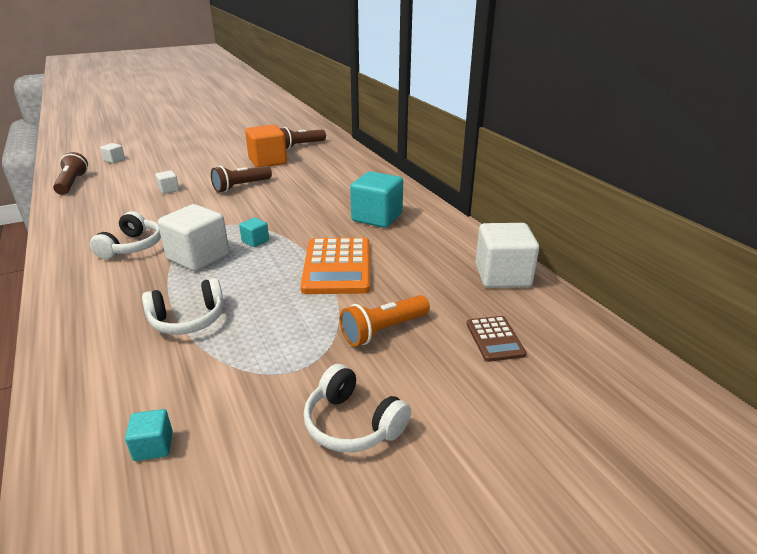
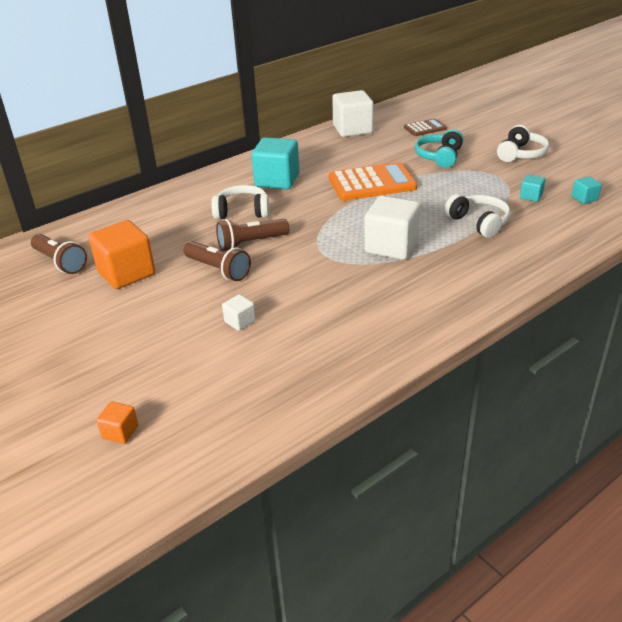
camera: 100 degrees left, 5 degrees up
brown flashlight [53,152,88,195] -> brown flashlight moved to [216,219,289,251]
white headphones [89,211,161,259] -> white headphones moved to [211,185,269,219]
white cube [100,143,125,163] -> orange cube [96,401,139,444]
turquoise cube [239,218,269,247] -> turquoise cube moved to [520,175,545,202]
orange flashlight [340,295,430,346] -> turquoise headphones [415,129,463,168]

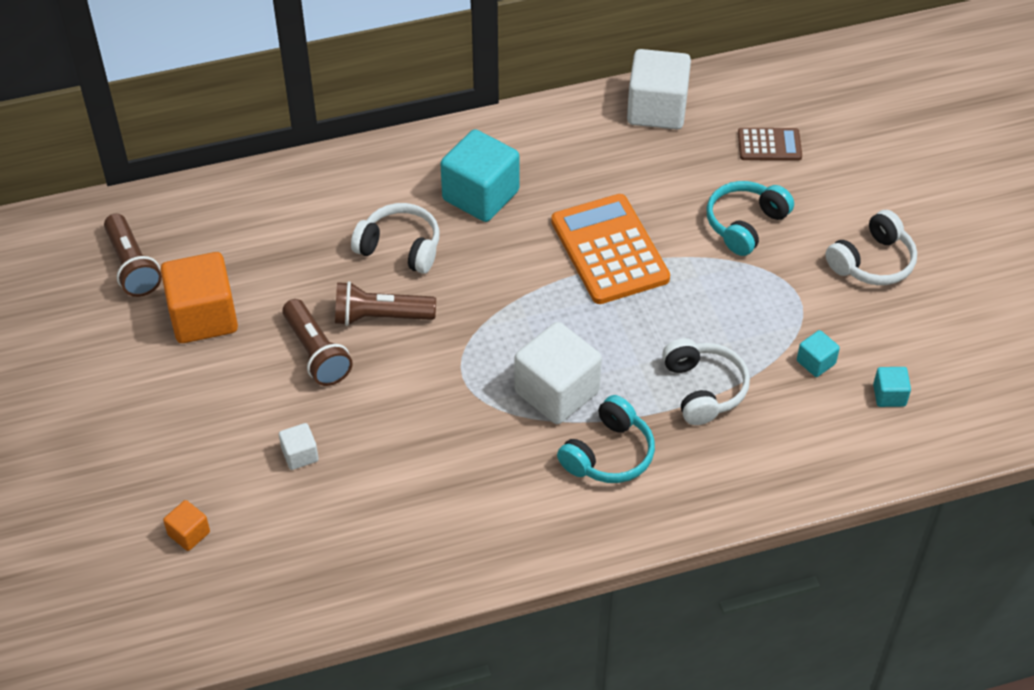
camera: 20 degrees right, 15 degrees up
orange cube [96,401,139,444] -> orange cube moved to [163,500,210,551]
orange calculator [329,162,417,201] -> orange calculator turned 120 degrees counterclockwise [551,194,670,304]
none -> turquoise headphones [557,395,655,483]

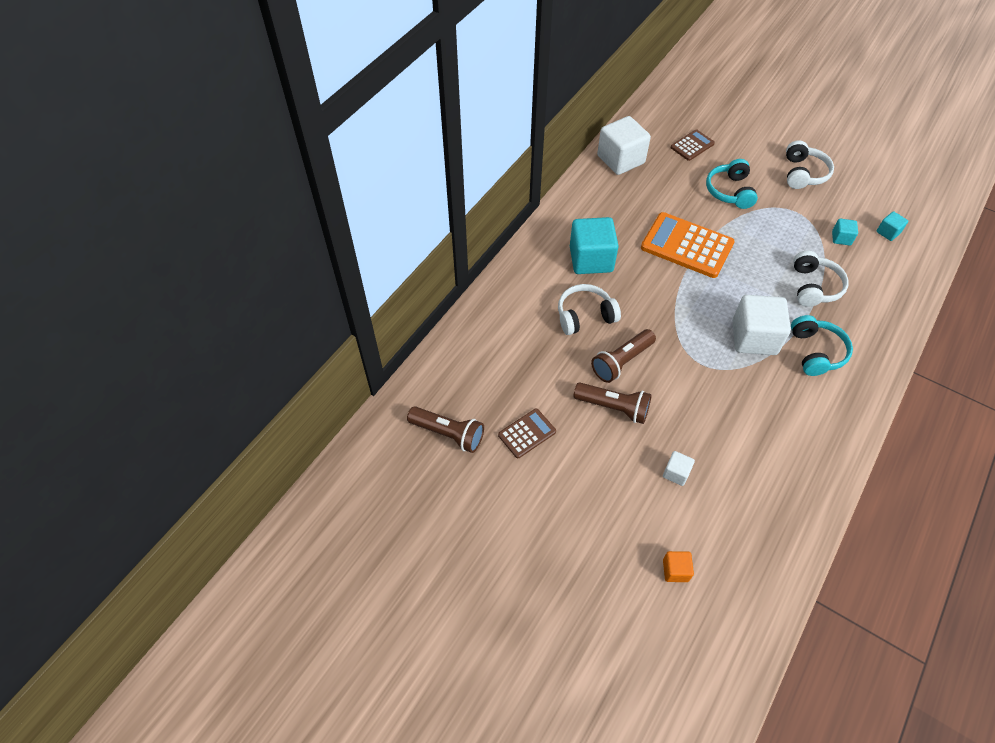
camera: 40 degrees left, 5 degrees up
orange cube [161,252,238,343] -> brown calculator [498,408,556,458]
white headphones [662,338,750,425] -> white headphones turned 60 degrees clockwise [793,251,849,307]

